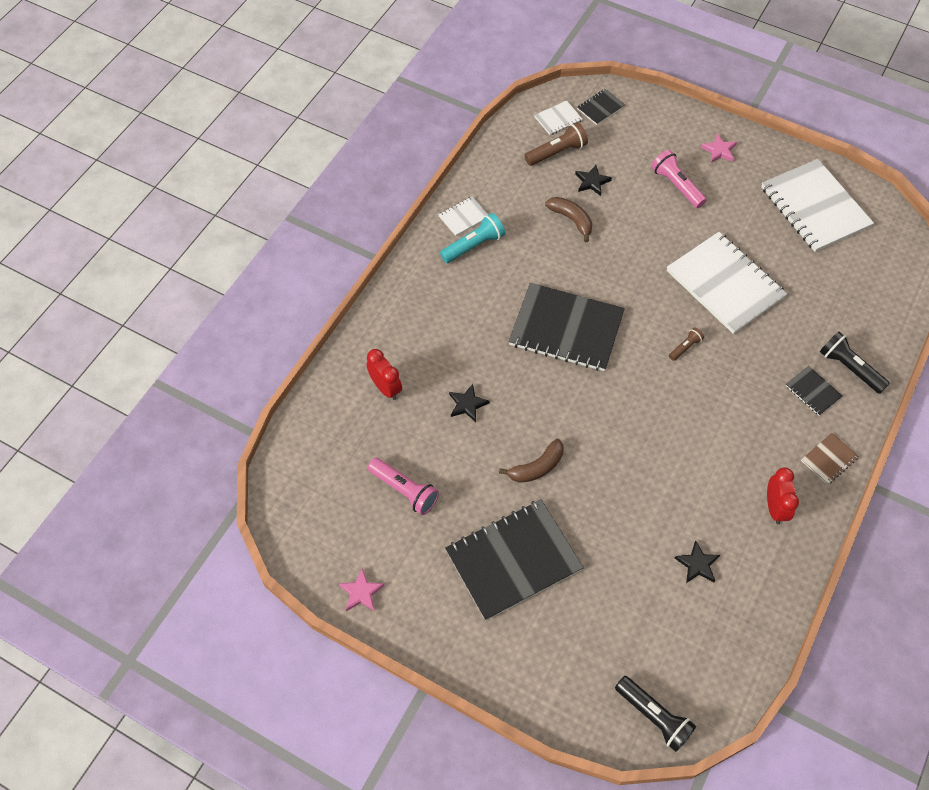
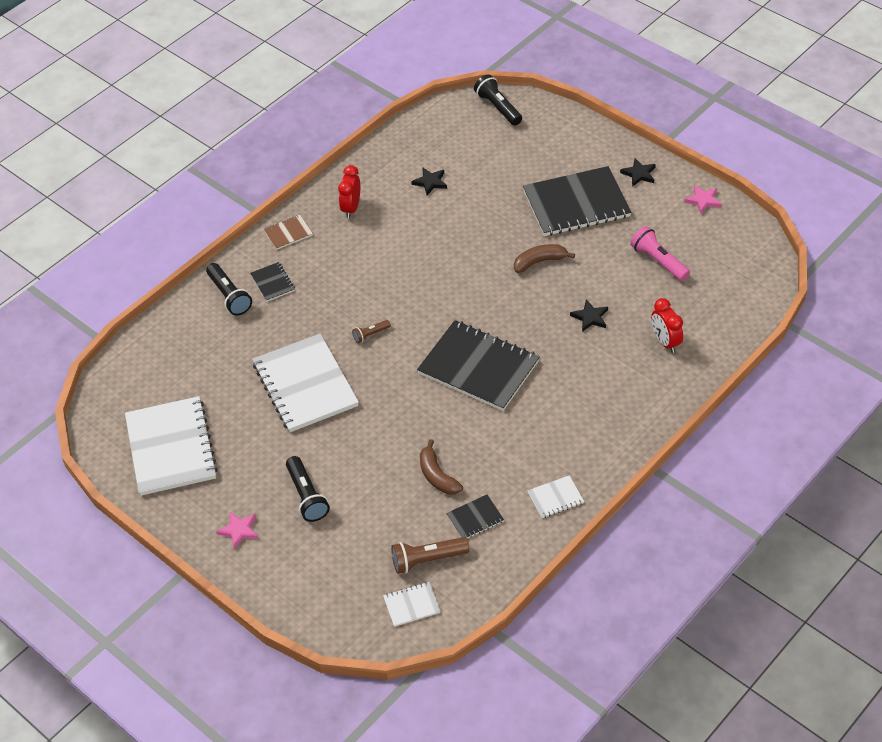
camera: 165 degrees left, 10 degrees down
turquoise flashlight [440,213,505,263] -> none
black star [575,165,612,196] -> black star moved to [620,158,656,186]
black notebook [577,89,625,125] -> black notebook moved to [446,495,504,538]
pink flashlight [651,150,707,208] -> black flashlight [286,456,330,522]

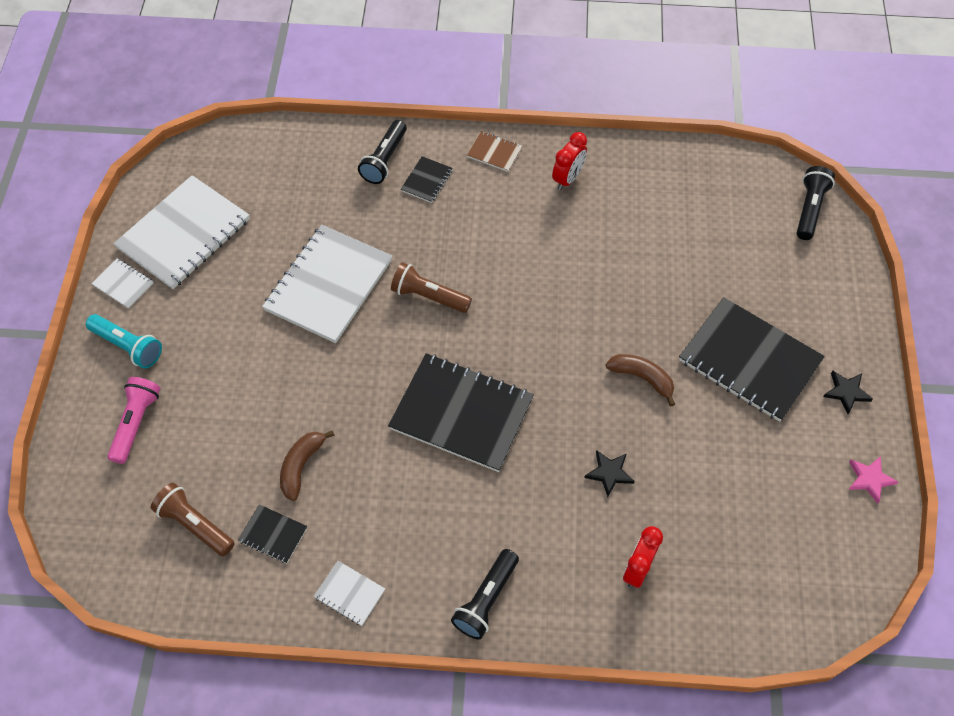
camera: 50 degrees right, 10 degrees up
pink star [216,512,259,550] -> turquoise flashlight [86,314,162,368]
black flashlight [286,456,330,522] -> black flashlight moved to [451,549,519,640]
red clock [338,165,360,218] -> red clock turned 150 degrees clockwise [552,132,587,190]
brown flashlight [352,320,391,343] -> brown flashlight [391,262,472,313], size x1.78
white notebook [383,582,441,627] -> white notebook moved to [91,258,153,309]
black star [411,167,447,195] -> none
black notebook [417,320,540,411] -> black notebook turned 60 degrees counterclockwise [388,353,534,472]
pink flashlight [630,226,690,281] -> pink flashlight moved to [107,377,160,464]

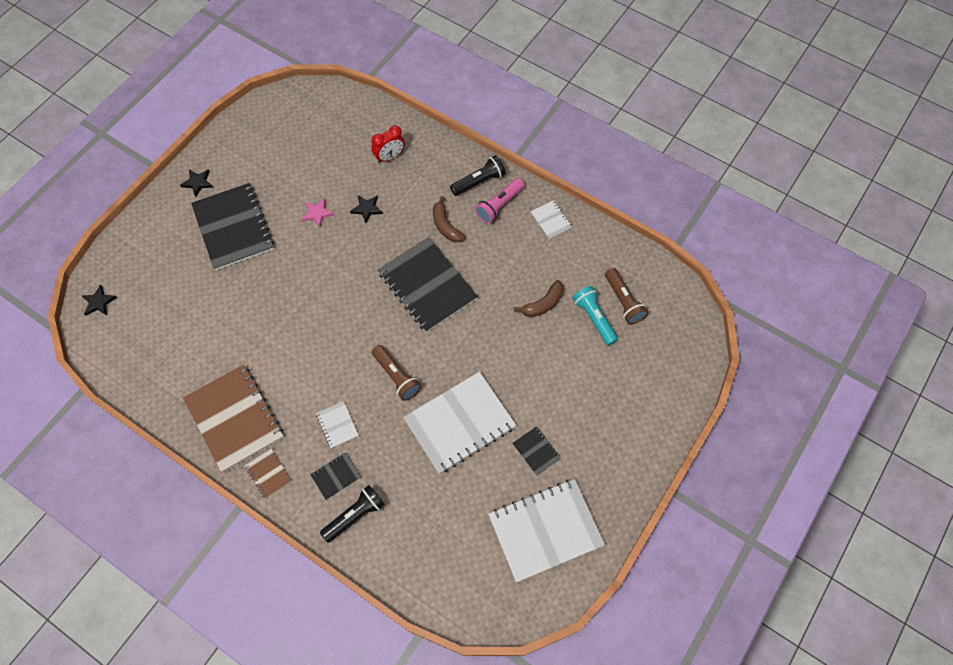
camera: 150 degrees left, 5 degrees up
turquoise flashlight [86,314,162,368] -> turquoise flashlight moved to [572,286,618,346]
white notebook [91,258,153,309] -> white notebook moved to [316,401,359,448]
pink flashlight [107,377,160,464] -> pink flashlight moved to [475,178,524,224]
black notebook [238,504,307,563] -> black notebook moved to [513,426,561,476]
red clock [552,132,587,190] -> brown notebook [183,364,284,473]
brown banana [606,354,675,407] -> brown banana moved to [433,196,465,242]
black flashlight [797,166,835,240] -> black star [82,285,117,315]
pink star [848,456,898,504] -> pink star moved to [302,198,334,227]

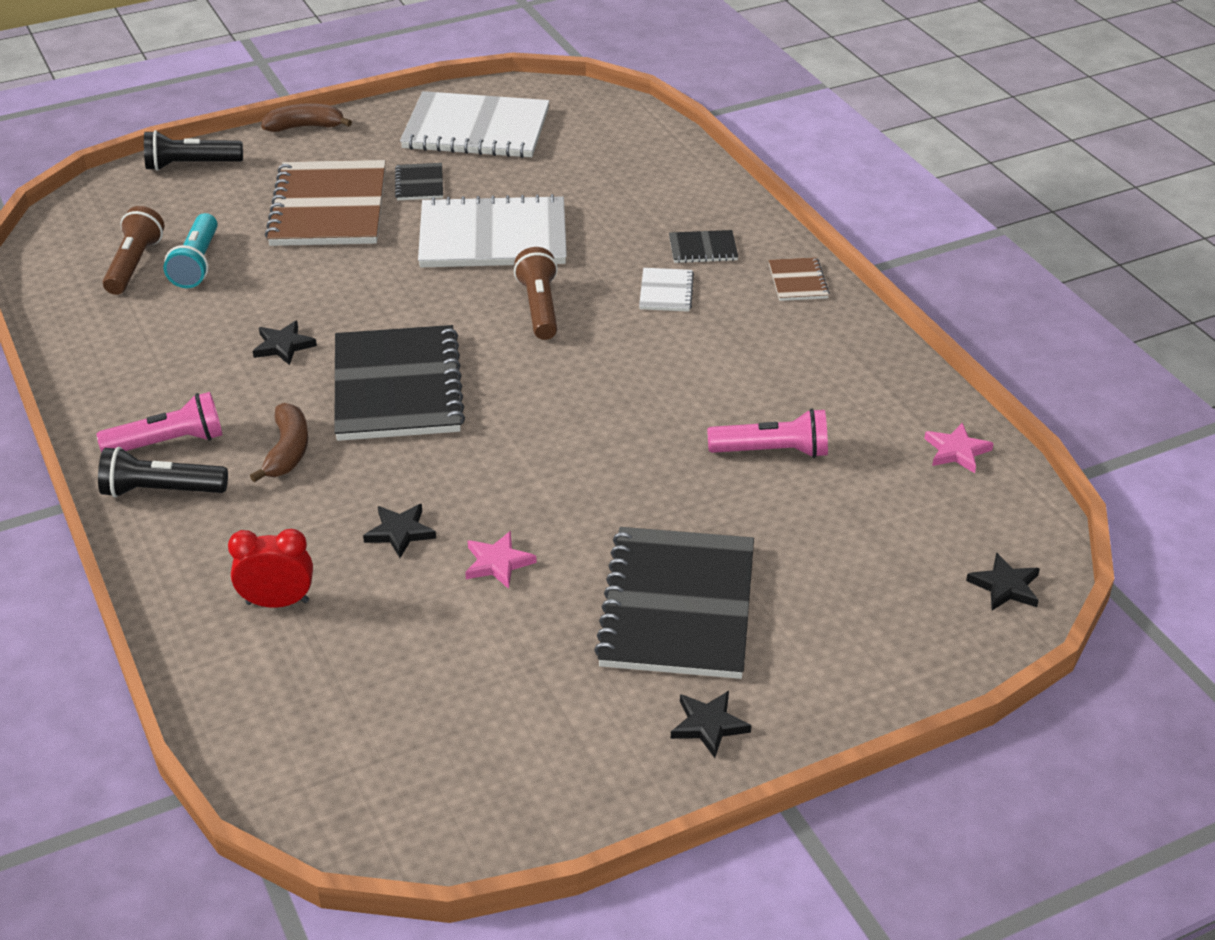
camera: 150 degrees left, 25 degrees down
brown notebook [183,364,284,473] -> brown notebook moved to [265,160,386,246]
black flashlight [320,485,385,543] -> black flashlight moved to [144,130,243,171]
brown banana [514,280,564,317] -> brown banana moved to [261,103,352,132]
white notebook [531,200,572,239] -> none
none -> black star [253,321,317,365]
none -> pink flashlight [707,408,828,458]
none -> pink star [924,423,994,473]

